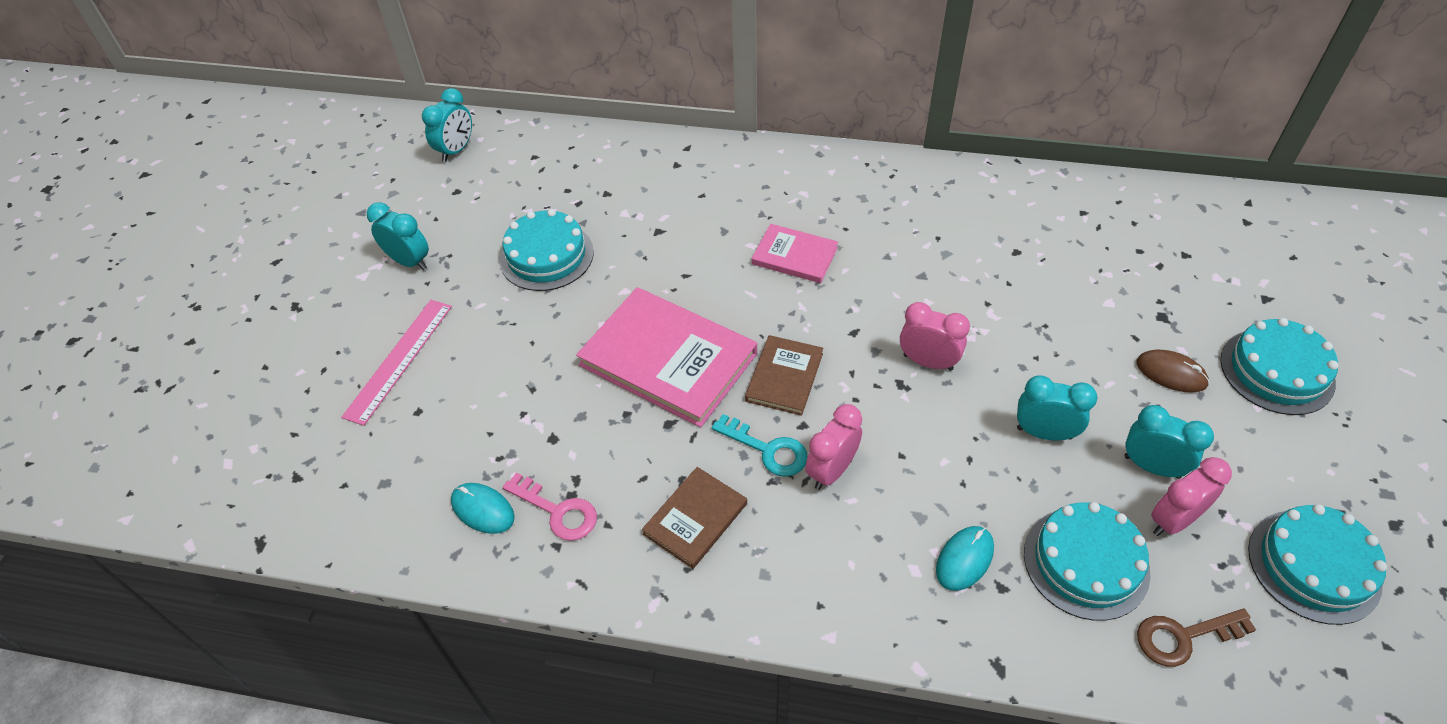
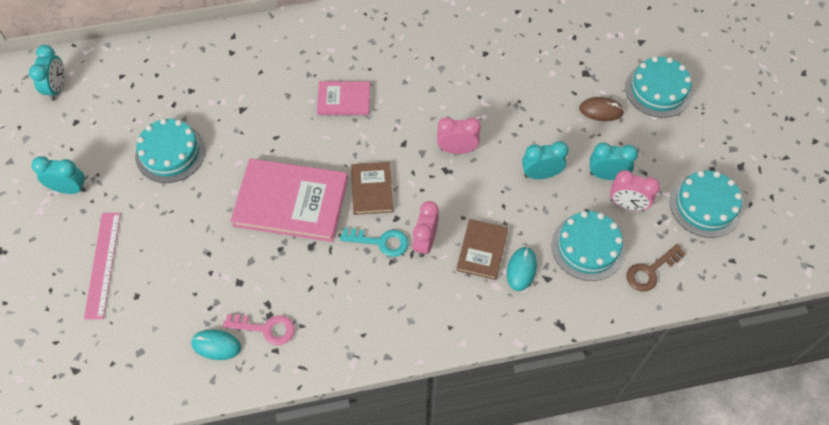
camera: 25 degrees left, 10 degrees up
brown book [642,467,747,569] -> brown book moved to [456,219,508,280]
pink clock [1151,457,1232,536] -> pink clock turned 105 degrees counterclockwise [610,170,660,211]

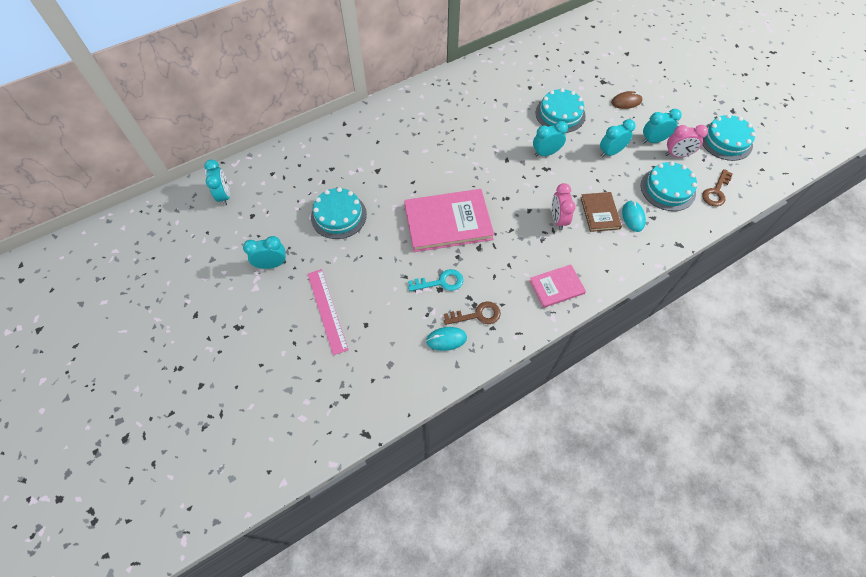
camera: 20 degrees left, 0 degrees up
pink key [223,314,294,345] -> brown key [444,301,501,325]
pink book [317,81,370,115] -> pink book moved to [529,265,586,308]
turquoise key [340,228,409,257] -> turquoise key moved to [408,269,463,291]
brown book [351,162,393,215] -> none
pink clock [437,117,481,154] -> turquoise clock [533,121,568,157]
turquoise cake [625,57,693,118] -> turquoise cake moved to [535,88,585,133]

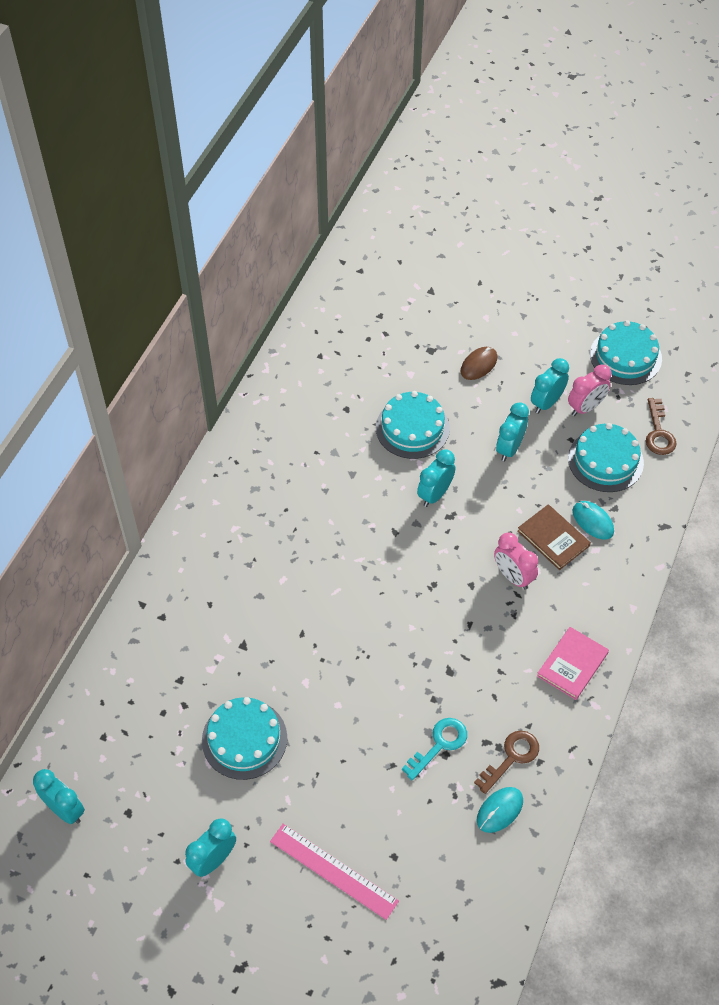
camera: 35 degrees left, 5 degrees down
pink book [404,189,494,252] -> none

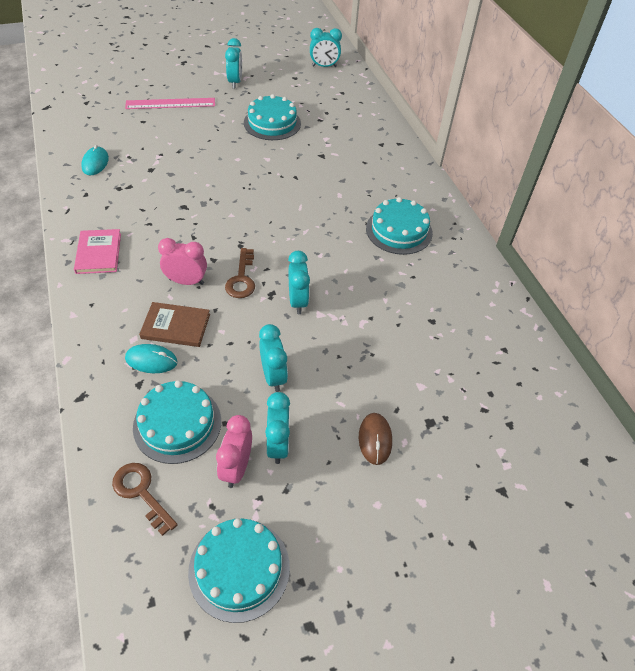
camera: 135 degrees right, 5 degrees down
turquoise cake [376,391,450,459] -> turquoise cake moved to [366,197,433,255]
turquoise key [402,718,467,781] -> none
brown key [474,731,539,794] -> brown key moved to [225,248,255,298]

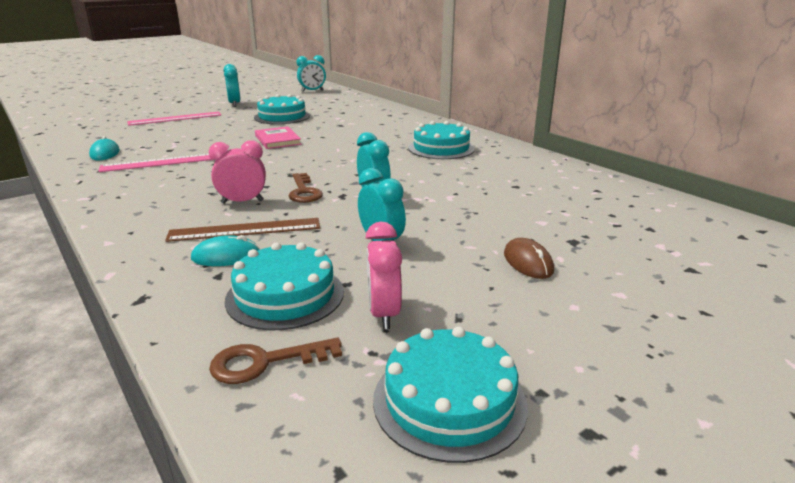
camera: 15 degrees left, 25 degrees down
pink book [74,229,121,274] -> pink book moved to [255,126,302,149]
brown key [112,463,178,536] -> brown key turned 45 degrees counterclockwise [209,337,342,384]
brown book [139,302,210,347] -> brown ruler [165,218,320,242]
turquoise clock [265,392,290,464] -> none
none -> pink ruler [98,154,217,172]

